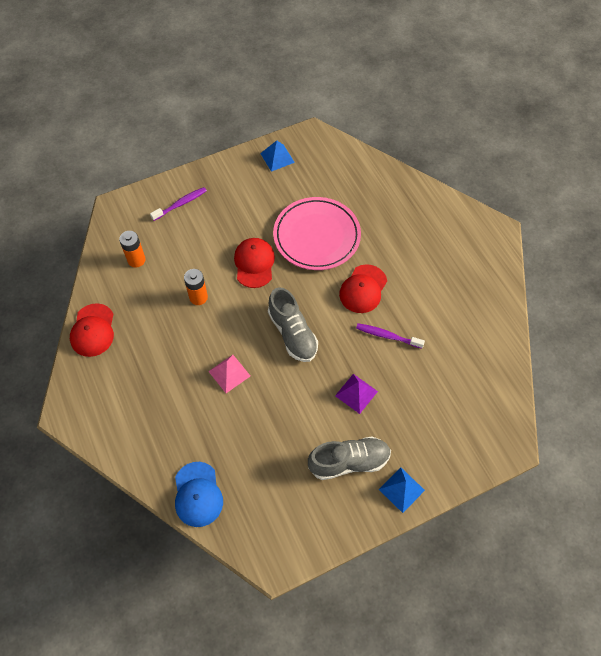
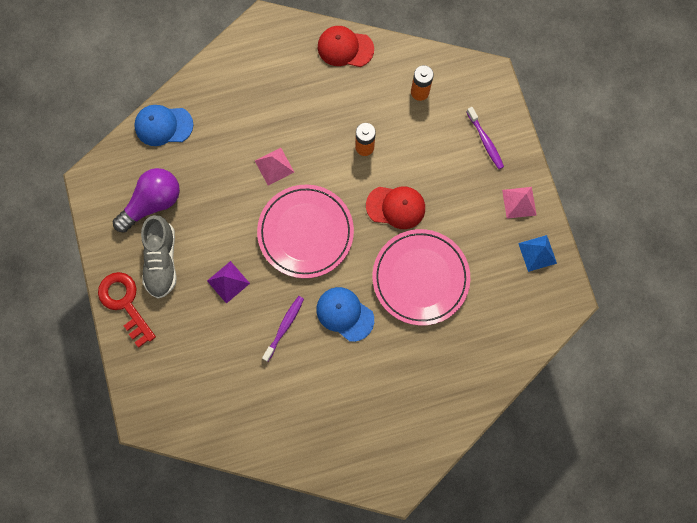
camera: 100 degrees right, 15 degrees up
grey shoe [268,287,318,362] -> pink plate [257,185,354,278]
red cap [339,264,387,313] -> blue cap [316,287,374,342]
blue pyramid [379,467,425,513] -> red key [98,272,156,348]
none -> purple light bulb [113,168,180,233]
none -> pink pyramid [502,187,536,219]

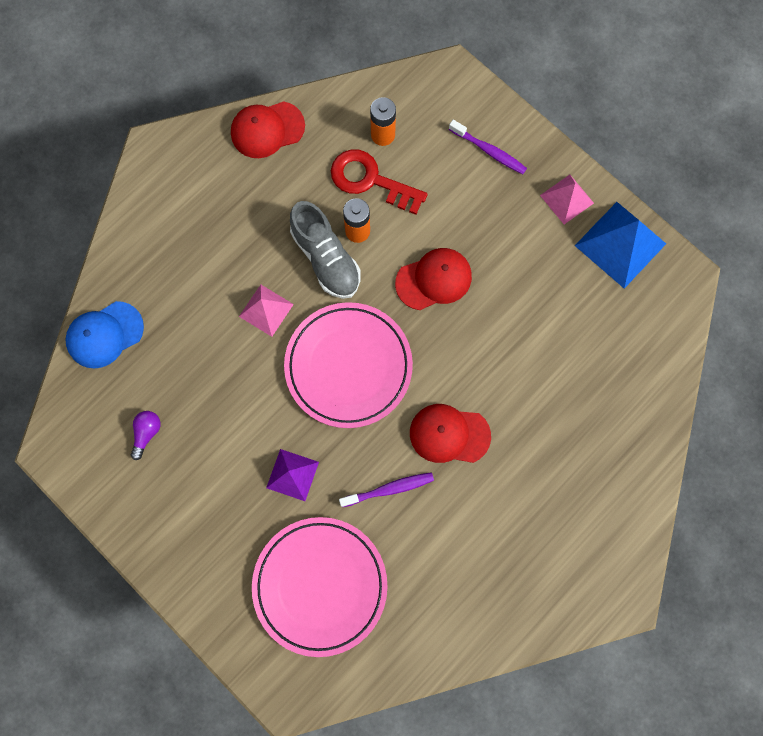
camera: 30 degrees left, 0 degrees up
red key [98,272,156,348] -> red key moved to [331,149,428,215]
purple light bulb [113,168,180,233] -> purple light bulb [131,411,160,460], size x0.47
grey shoe [141,215,177,299] -> grey shoe moved to [290,201,361,299]
purple toothbrush [262,296,304,362] -> purple toothbrush turned 75 degrees clockwise [339,472,434,507]
blue cap [316,287,374,342] -> red cap [410,404,491,463]
pink plate [372,229,470,325] -> pink plate moved to [252,517,388,657]
blue pyramid [518,235,557,272] -> blue pyramid [575,202,666,289], size x1.67

